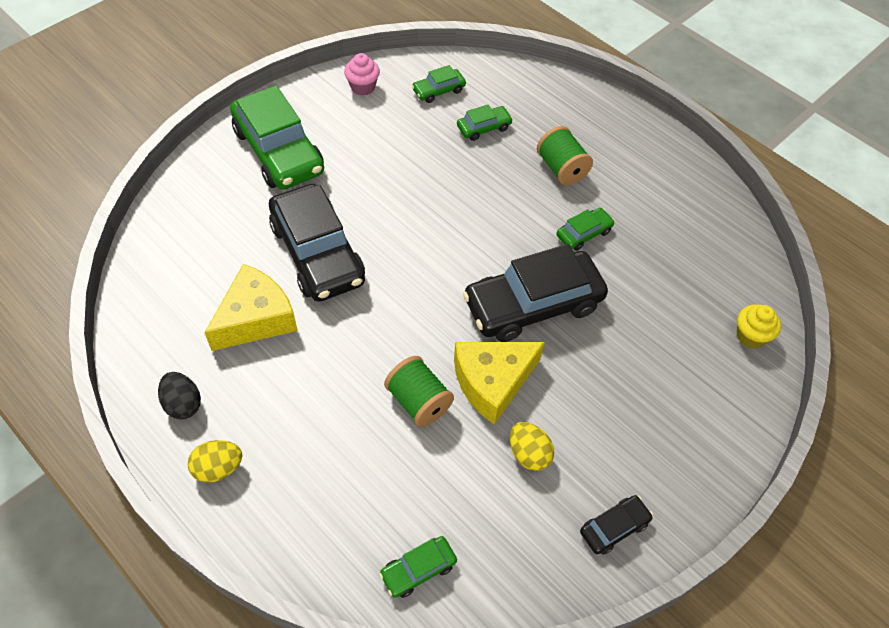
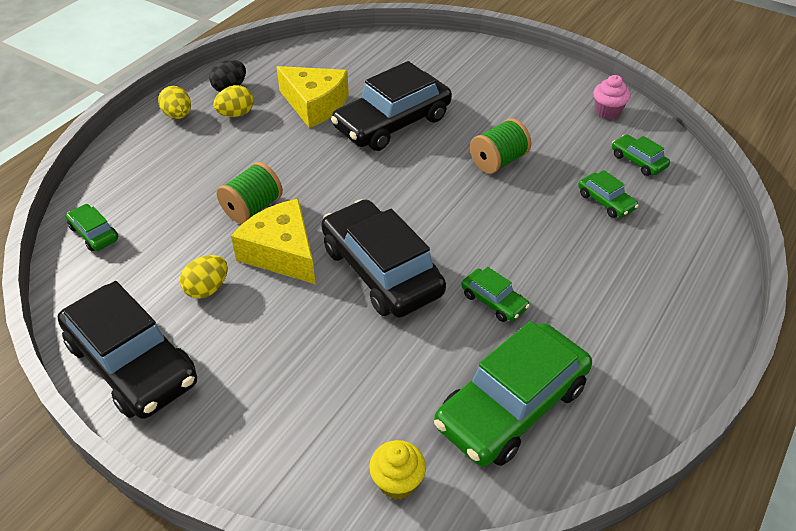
camera: 80 degrees right, 10 degrees down
green car [230,86,324,190] -> green car moved to [434,321,592,467]
green spool [537,126,593,185] -> green spool moved to [470,118,531,174]
black car [580,495,653,555] -> black car [58,281,197,419], size x2.21
none -> yellow egg [213,85,253,117]

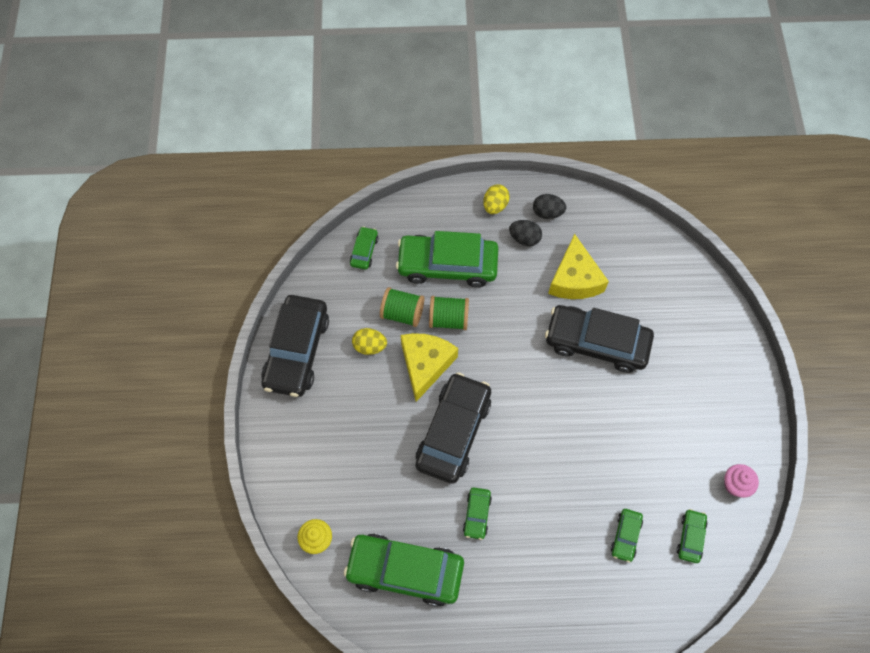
camera: 55 degrees right, 20 degrees up
yellow egg [213,85,253,117] -> black egg [509,220,542,246]
green spool [470,118,531,174] -> green spool moved to [380,287,424,327]
none -> green car [396,231,498,287]

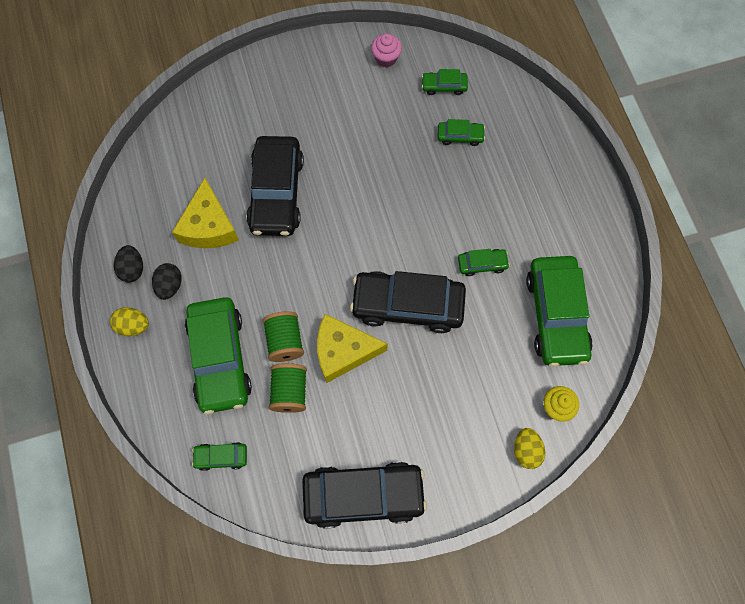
camera: 105 degrees left, 5 degrees up
yellow egg [352,328,387,355] -> yellow egg moved to [514,428,545,469]
yellow cheese [548,234,609,299] -> yellow cheese turned 105 degrees clockwise [172,178,239,248]

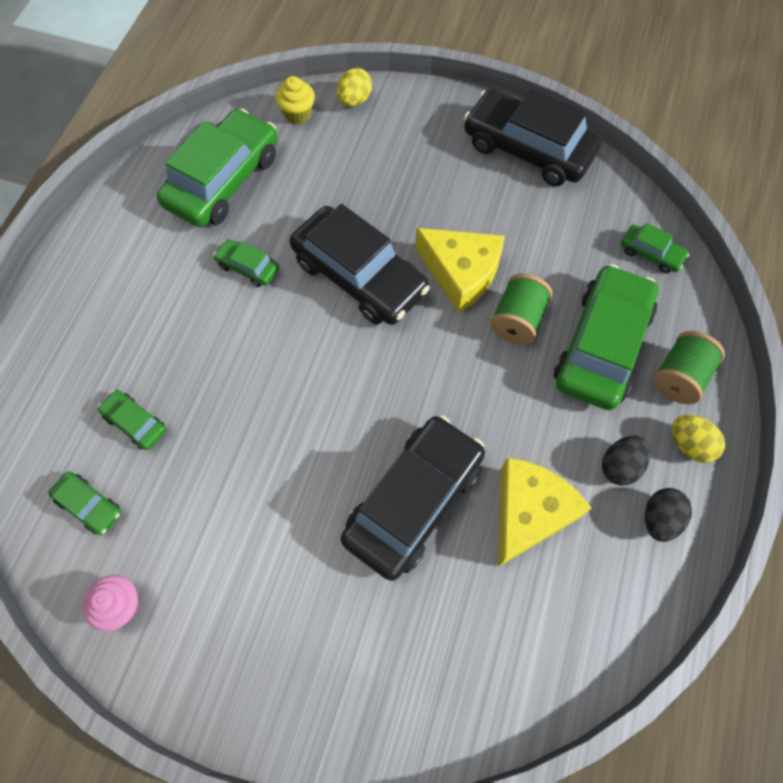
camera: 145 degrees left, 5 degrees down
green spool [269,363,307,413] -> green spool moved to [653,331,725,404]

